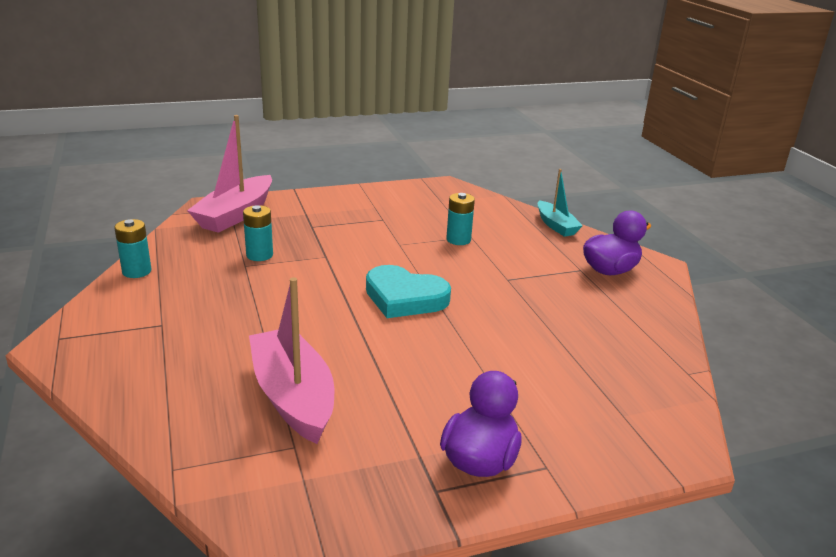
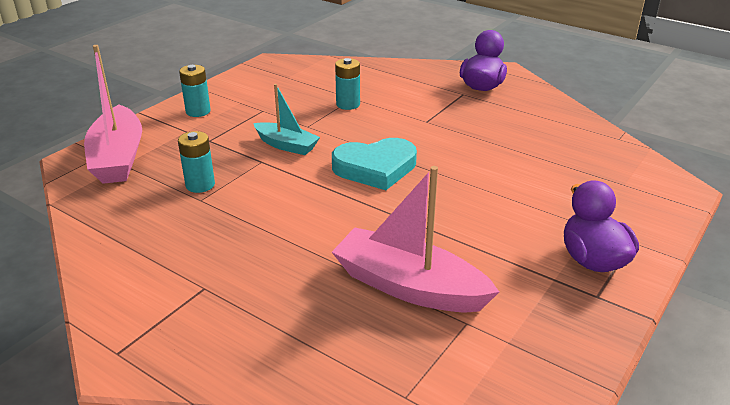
camera: 35 degrees left, 5 degrees up
turquoise battery [114,219,151,278] -> turquoise battery moved to [179,65,211,117]
turquoise boat [538,169,583,237] -> turquoise boat moved to [253,84,320,155]

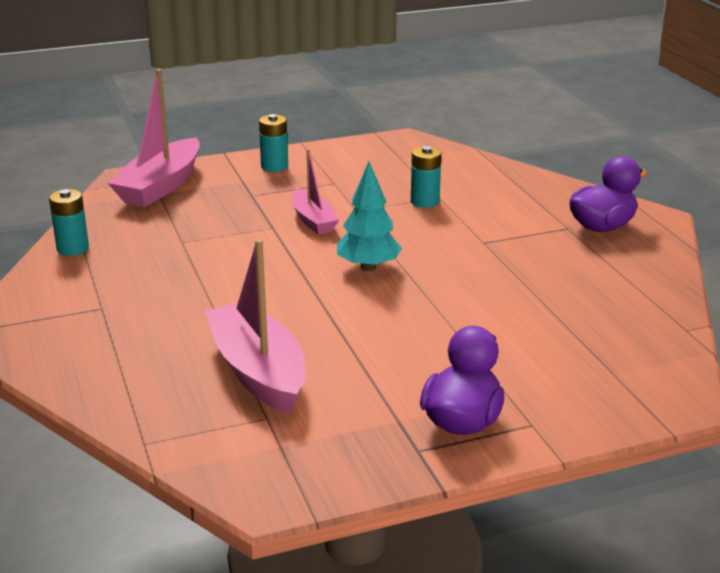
camera: 35 degrees right, 5 degrees down
turquoise battery [178,131,215,193] -> turquoise battery moved to [49,189,89,256]
turquoise boat [253,84,320,155] -> pink boat [292,149,339,235]
turquoise heart [332,138,417,190] -> turquoise tree [337,161,402,271]

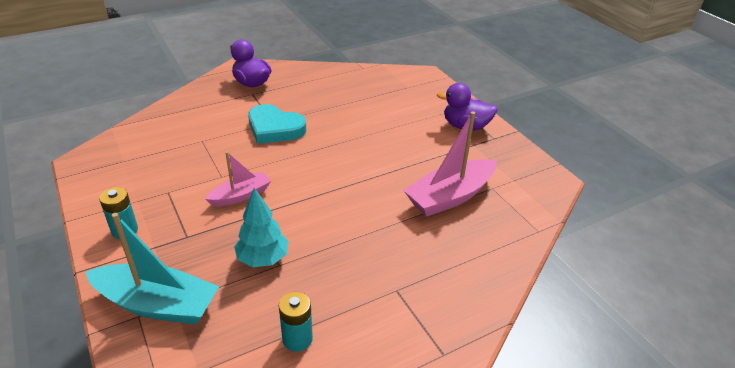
camera: 100 degrees left, 10 degrees up
pink boat [108,69,200,207] -> turquoise boat [85,213,220,324]
turquoise tree [337,161,402,271] -> turquoise tree moved to [234,188,289,267]
turquoise battery [411,146,441,208] -> none
none -> turquoise heart [248,104,306,144]

